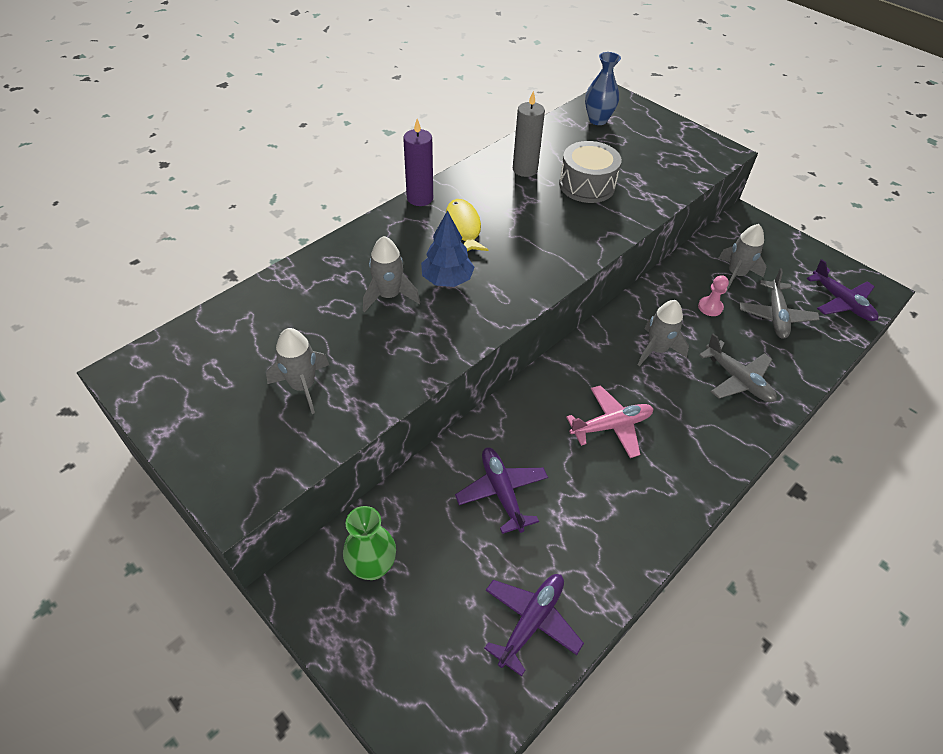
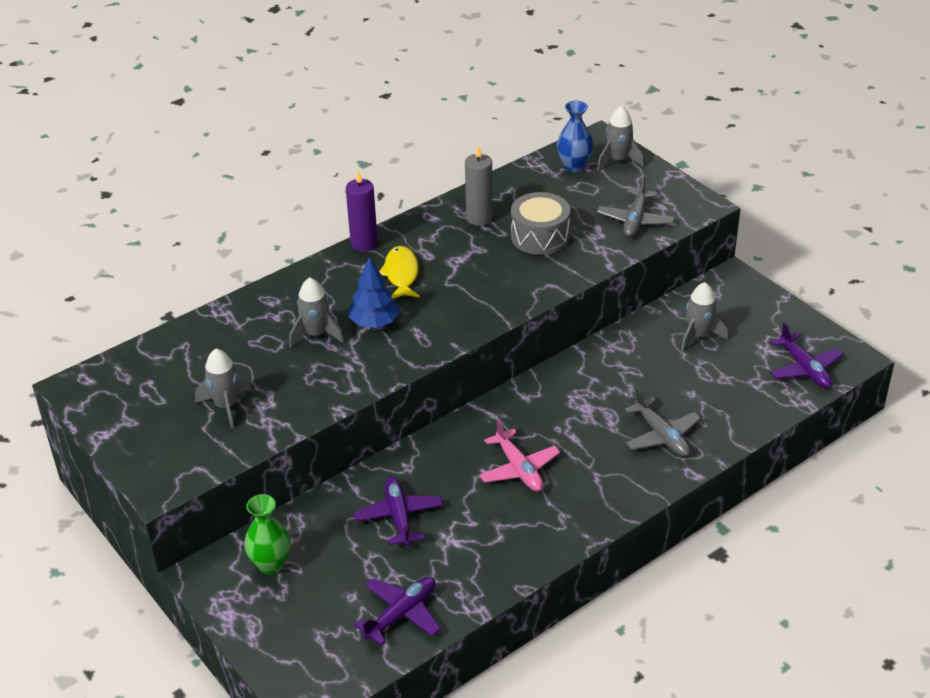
camera: 10 degrees right, 10 degrees down
pink plane [566,385,653,458] -> pink plane turned 75 degrees clockwise [479,419,560,491]
grey rocket [638,300,689,366] -> grey rocket moved to [597,106,644,171]
pink pawn [698,275,729,316] -> none
grey plane [739,269,820,339] -> grey plane moved to [597,176,674,237]

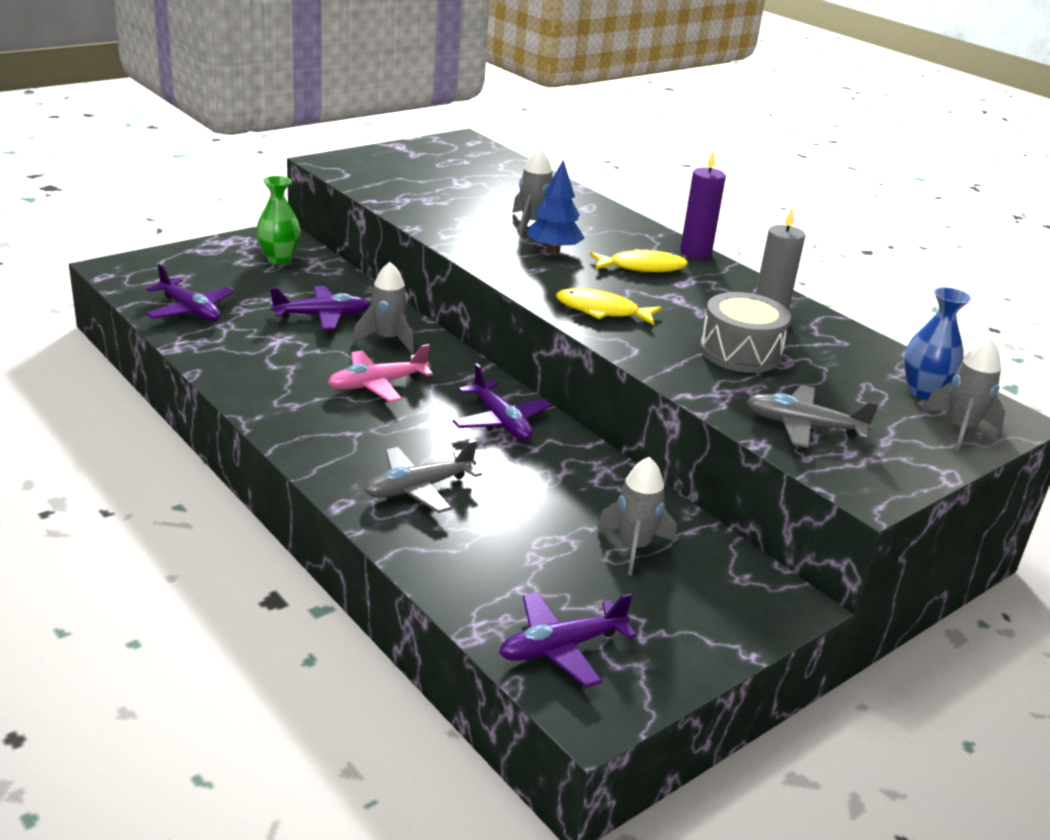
camera: 85 degrees right, 10 degrees down
grey rocket [195,348,252,428] -> grey rocket moved to [352,262,414,353]
none -> purple plane [452,363,552,441]
none -> yellow fish [556,288,662,325]

